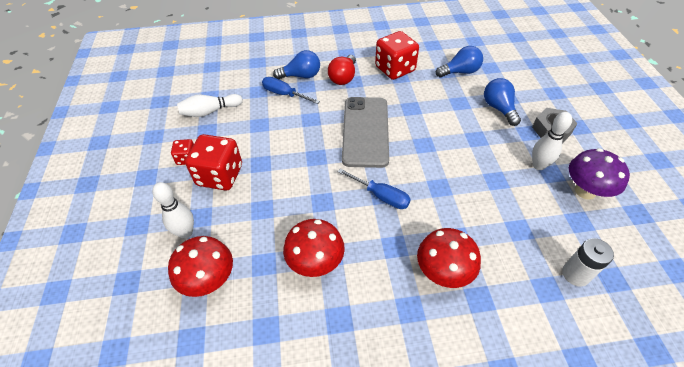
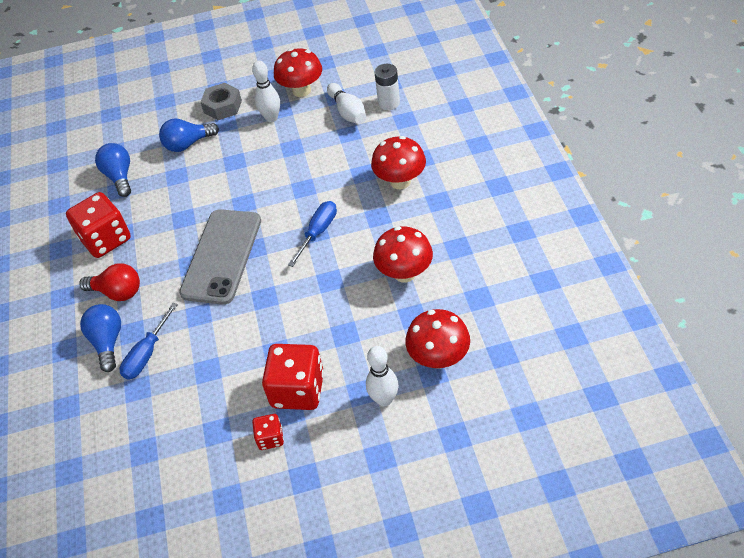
camera: 90 degrees left, 0 degrees up
white bowling pin [177,94,243,117] -> white bowling pin moved to [327,83,366,124]
grey phone [342,97,389,168] -> grey phone turned 75 degrees counterclockwise [179,209,261,305]
purple mushroom [569,148,630,200] -> red mushroom [274,48,322,97]

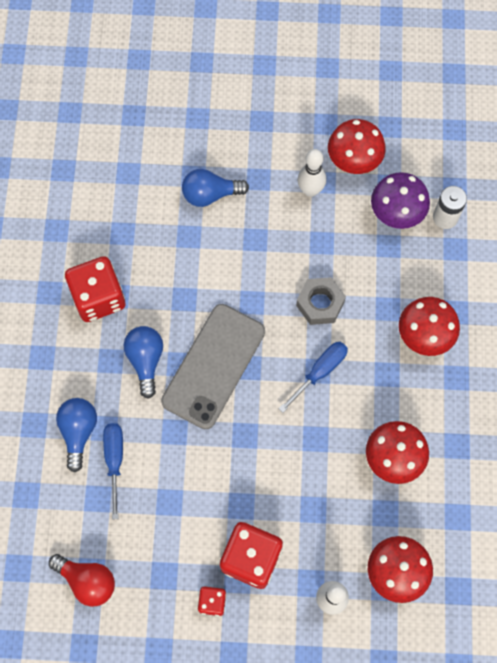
camera: 10 degrees right, 20 degrees up
red light bulb [79,263,140,301] -> red light bulb moved to [49,554,115,607]
blue light bulb [95,143,131,197] -> blue light bulb moved to [124,326,163,399]
blue screwdriver [120,303,178,380] -> blue screwdriver turned 135 degrees clockwise [103,423,123,520]
grey nut [201,83,242,120] -> grey nut moved to [296,277,346,325]
white bowling pin [327,83,366,124] -> purple mushroom [371,172,430,229]

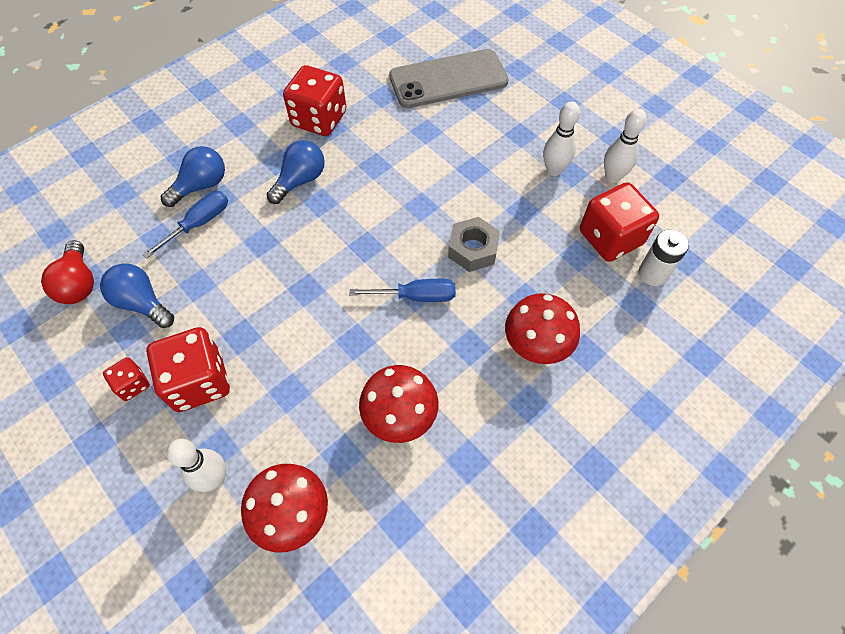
camera: 45 degrees right, 10 degrees down
grey phone [161,304,265,429] -> grey phone moved to [389,49,509,108]
blue light bulb [182,169,249,207] -> blue light bulb moved to [100,263,174,328]
red mushroom [328,119,386,174] -> white bowling pin [604,109,647,183]
purple mushroom [371,172,430,229] -> red dice [580,182,659,262]

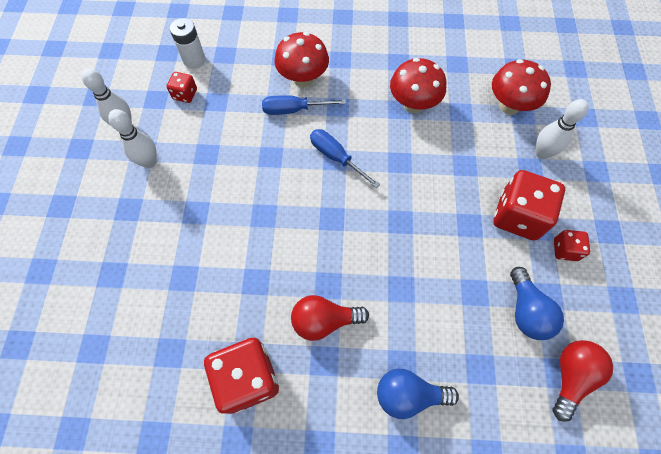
camera: 135 degrees left, 5 degrees up
blue screwdriver [142,191,228,259] -> blue screwdriver moved to [262,95,346,115]
blue light bulb [266,140,325,204] -> red light bulb [291,295,369,341]
grey phone [389,49,509,108] -> none
grey nut [448,217,500,272] -> none
red dice [580,182,659,262] -> red dice [166,72,197,103], size x0.50

